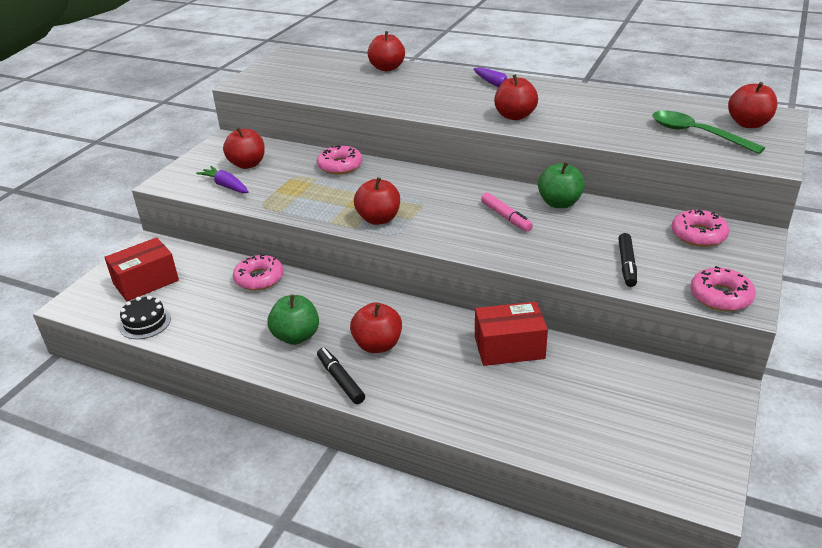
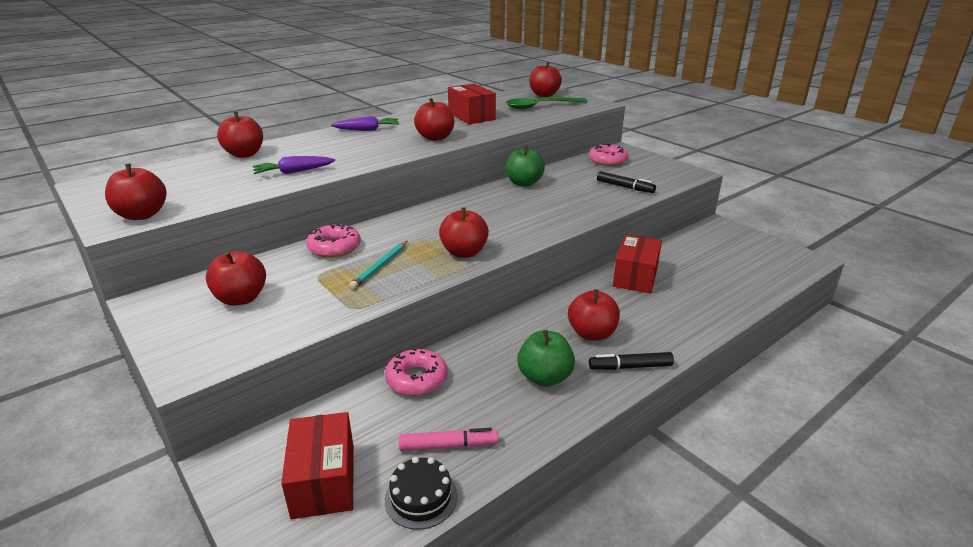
camera: 65 degrees left, 5 degrees down
purple carrot [196,166,249,193] -> purple carrot moved to [253,156,335,174]
pink marker [481,193,533,232] -> pink marker moved to [399,428,499,451]
pink donut [690,266,756,311] -> none
none -> red apple [105,164,166,220]
none -> turquoise pencil [349,241,408,289]
none -> red box [448,84,496,124]

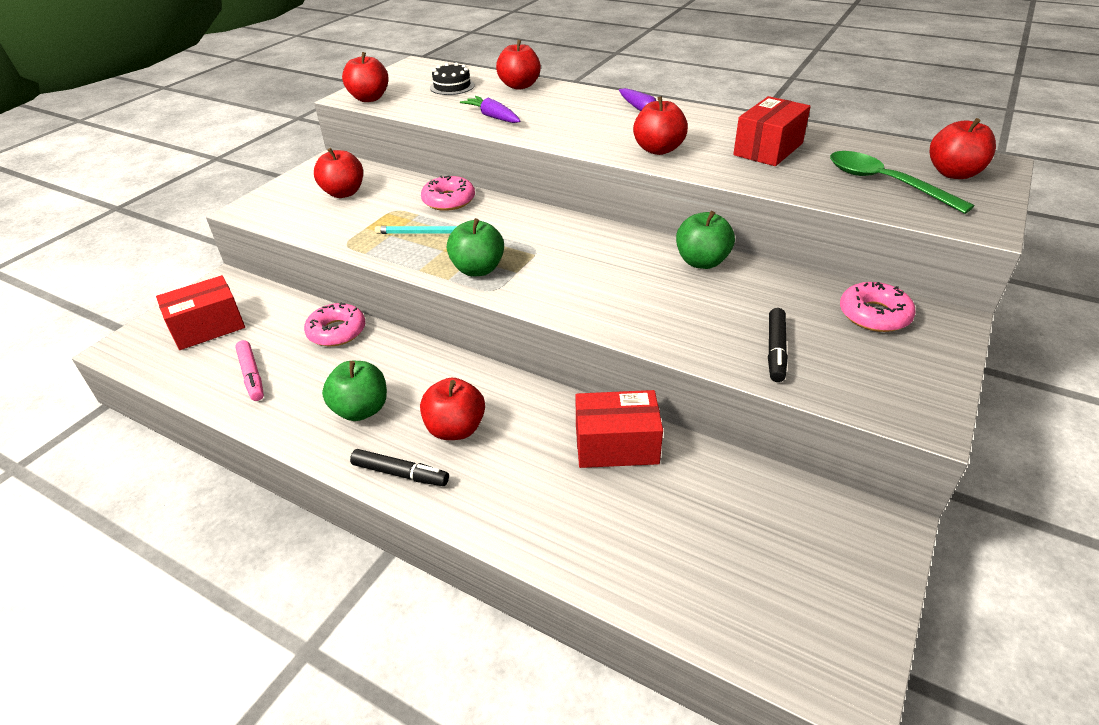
camera: 70 degrees right, 10 degrees up
black cake [385,457,458,530] -> black cake moved to [430,63,475,95]
red apple [439,207,489,258] -> green apple [447,218,504,277]
black marker [589,352,674,370] -> black marker turned 135 degrees clockwise [350,449,449,486]

